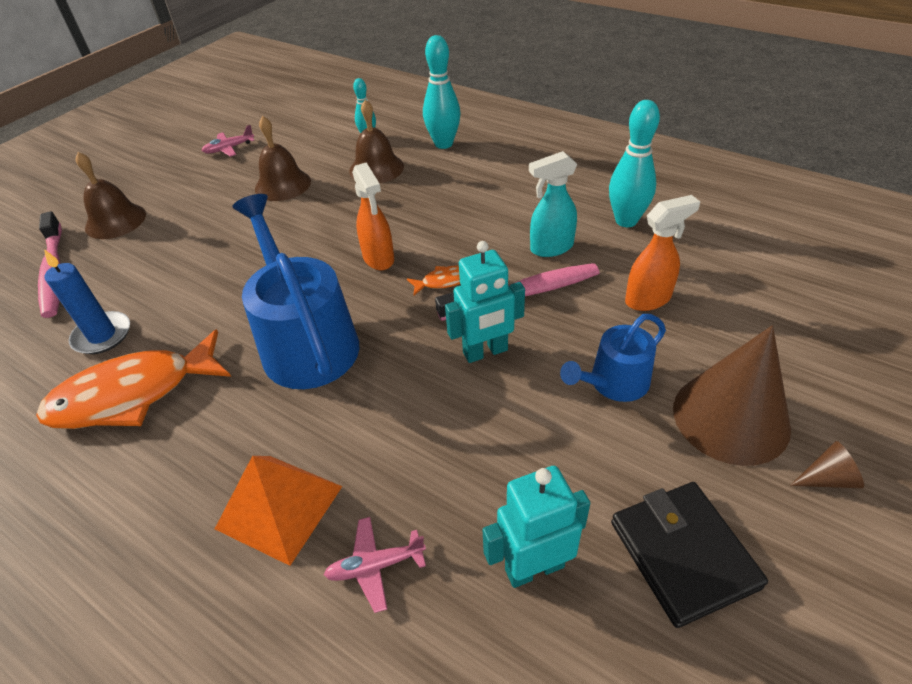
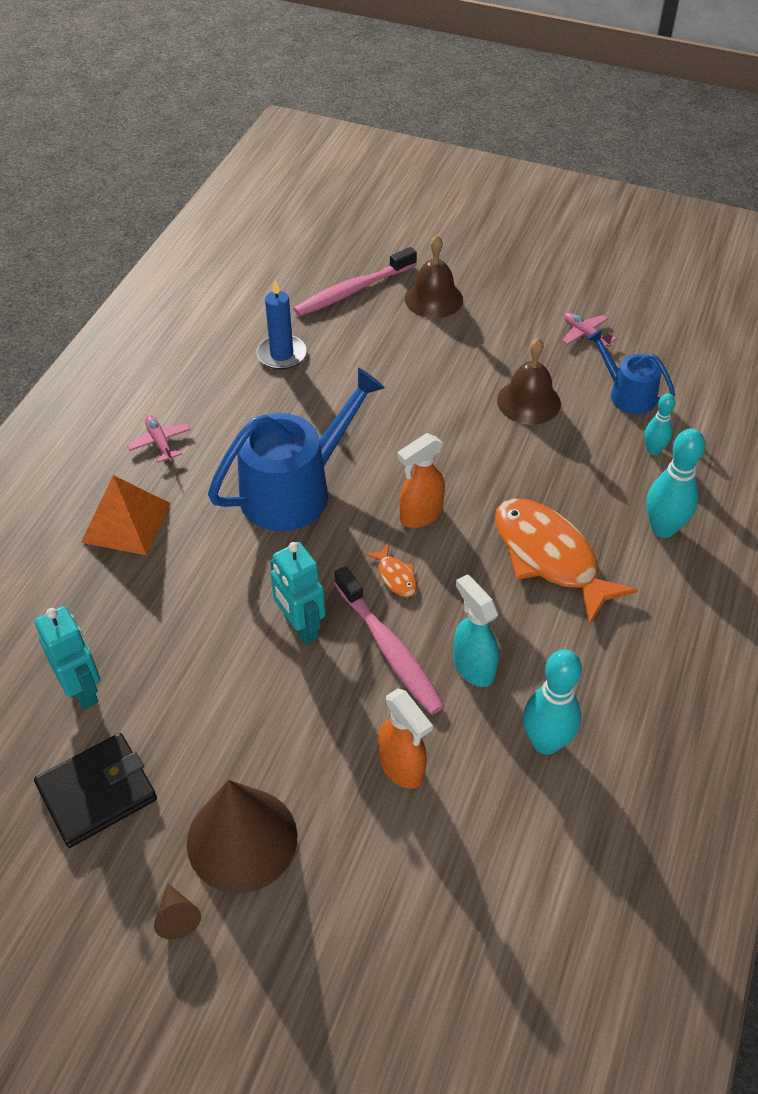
camera: 75 degrees right, 5 degrees up
orange fish [36,329,231,429] -> orange fish moved to [495,498,638,625]
pink plane [324,517,426,613] -> pink plane moved to [127,415,191,463]
brown bell [349,99,404,183] -> none
blue watering can [560,314,666,402] -> blue watering can moved to [587,329,675,414]

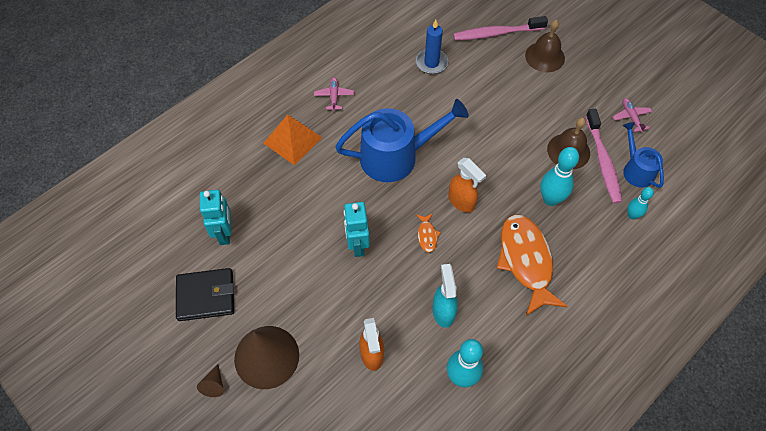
camera: 25 degrees right, 10 degrees up
pink toothbrush [334,566,445,715] -> pink toothbrush moved to [586,109,622,204]
orange spray bottle [397,433,445,528] -> orange spray bottle turned 120 degrees counterclockwise [448,158,486,213]
turquoise bowling pin [646,428,705,538] -> turquoise bowling pin moved to [540,147,579,206]

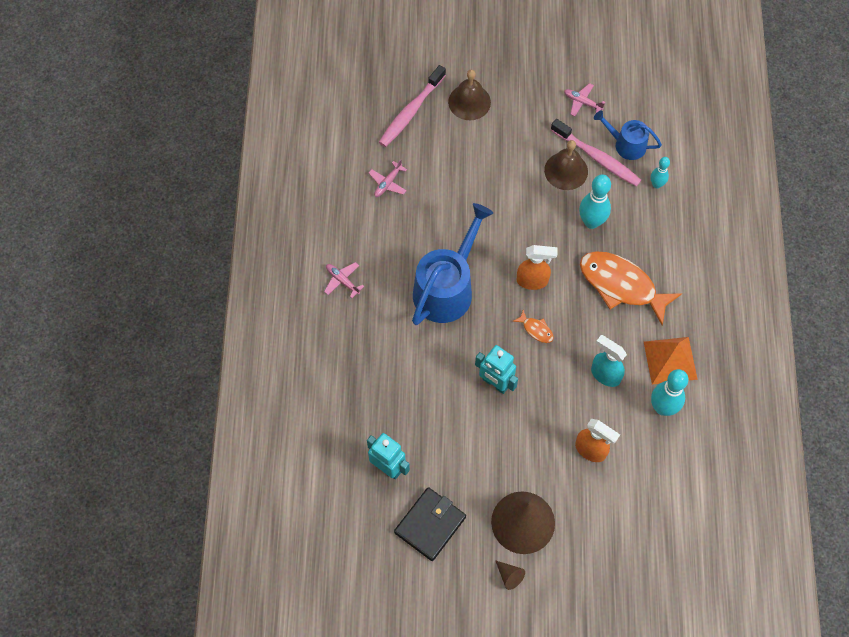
camera: 45 degrees left, 5 degrees up
orange pyramid [263,115,322,165] -> orange pyramid moved to [644,337,698,384]
blue candle [416,20,448,74] -> pink plane [369,159,407,197]

